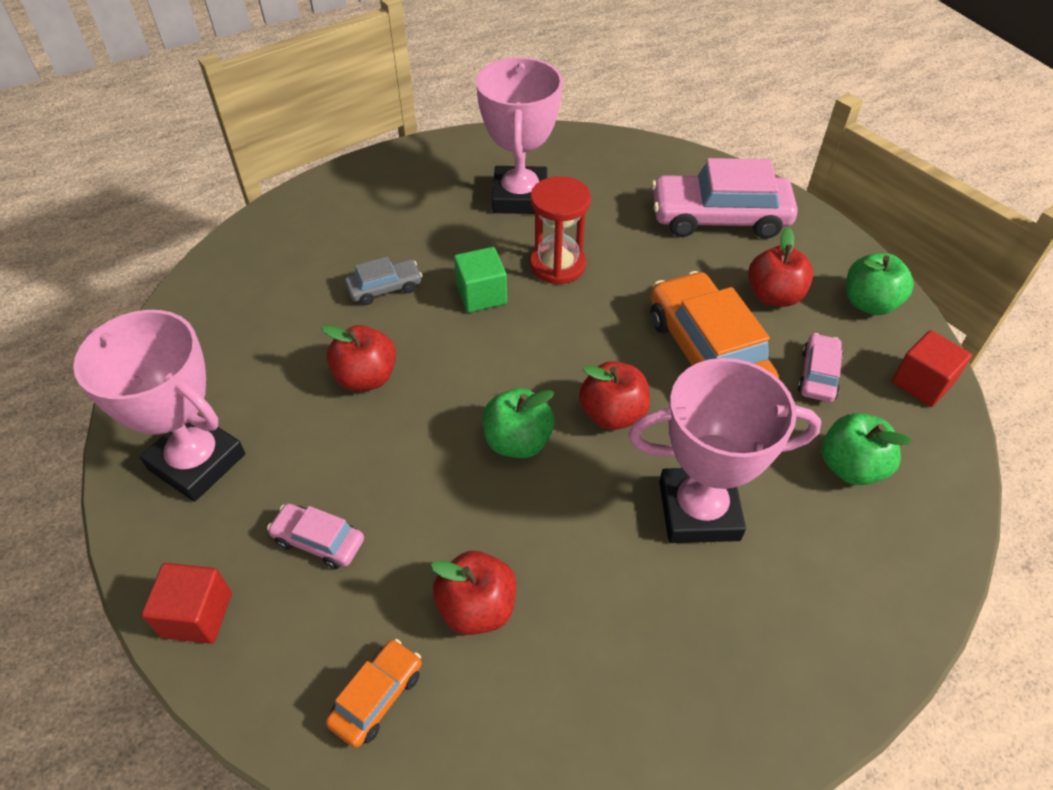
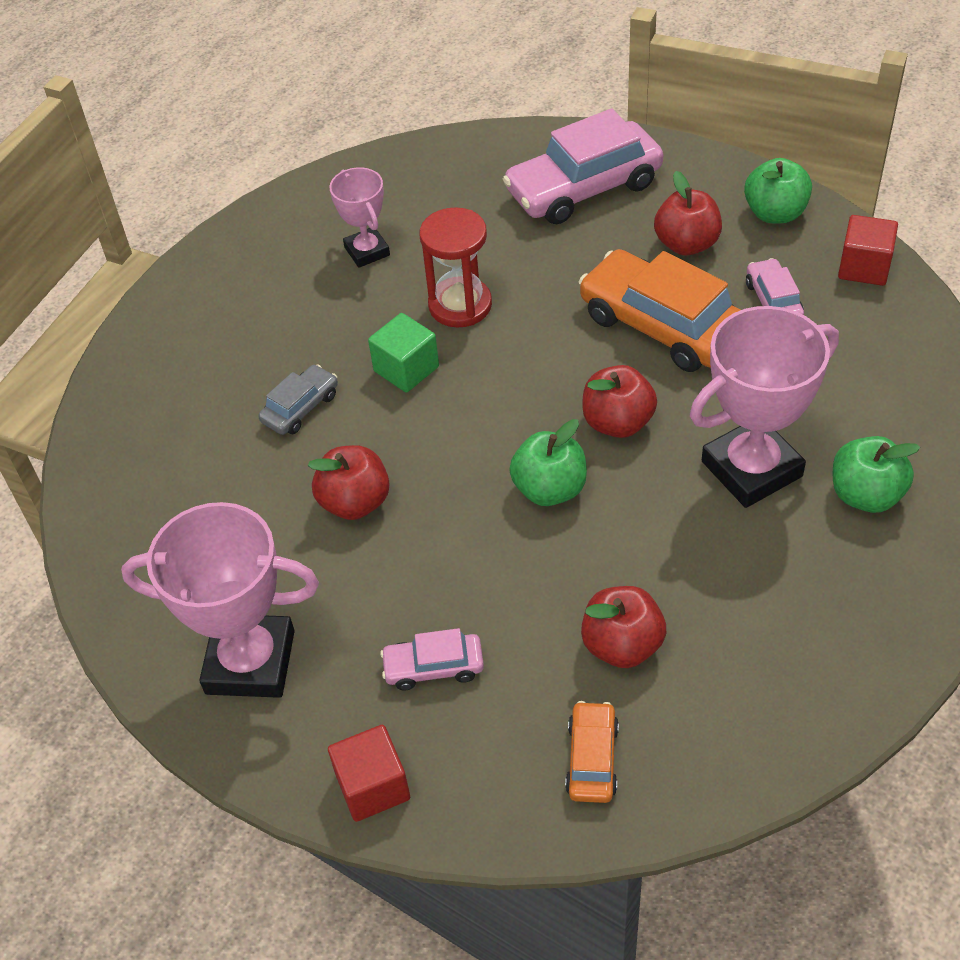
camera: 25 degrees left, 0 degrees up
pink trophy [476,57,563,214] -> pink trophy [329,167,390,268], size x0.56
green apple [822,413,912,485] -> green apple moved to [833,436,920,513]

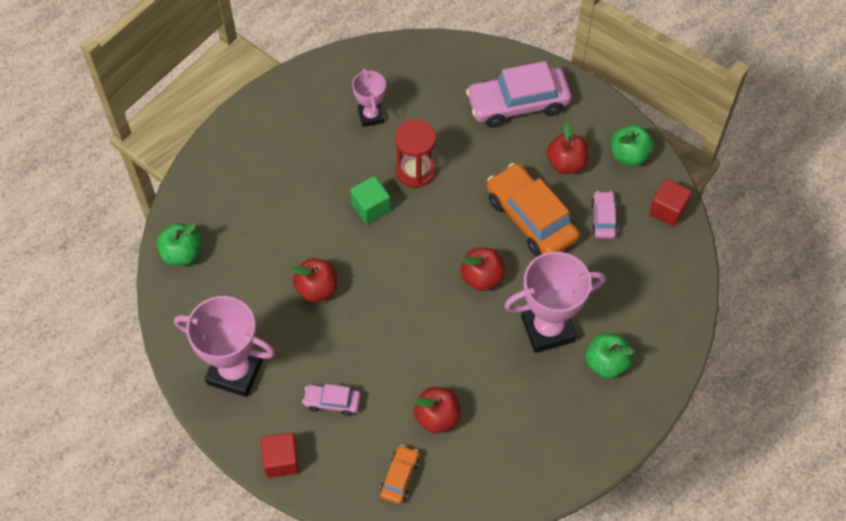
camera: 10 degrees right, 10 degrees up
grey car [258,364,338,435] -> none
green apple [509,419,587,506] -> green apple moved to [157,223,202,266]

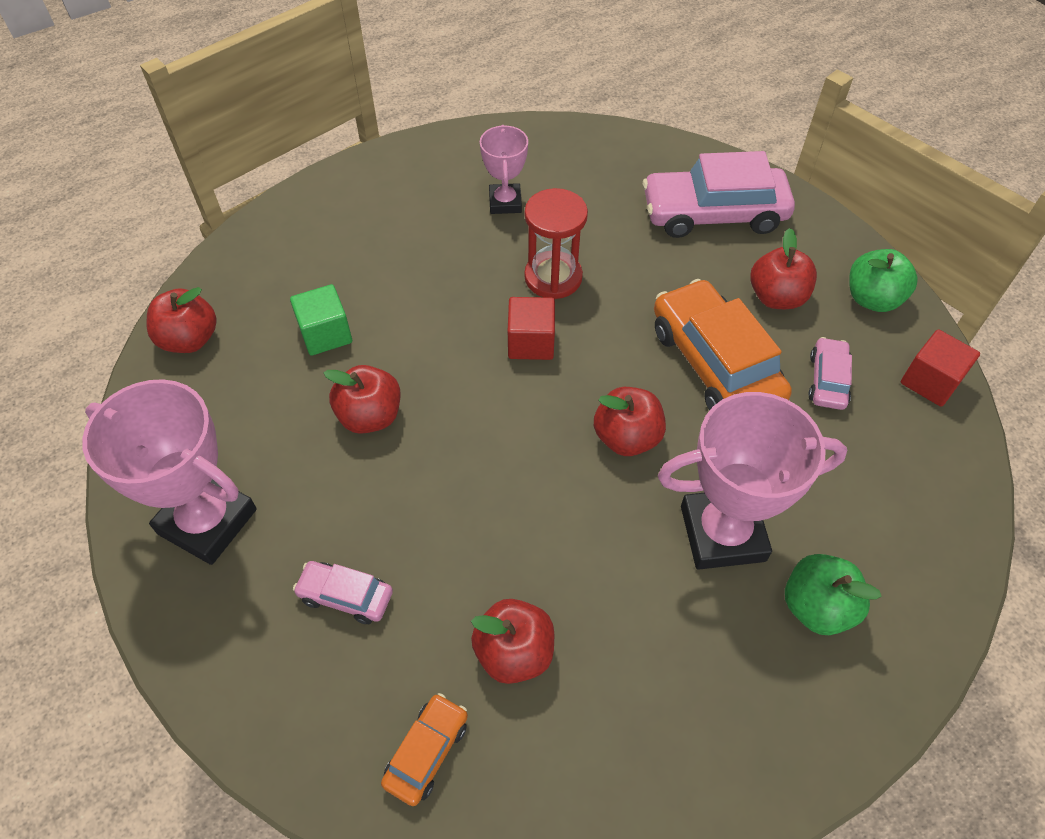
camera: 10 degrees right, 5 degrees down
green apple [157,223,202,266] -> red apple [147,287,217,353]
red cube [261,433,299,478] -> red cube moved to [508,297,555,360]
green cube [350,176,391,224] -> green cube moved to [290,284,352,356]

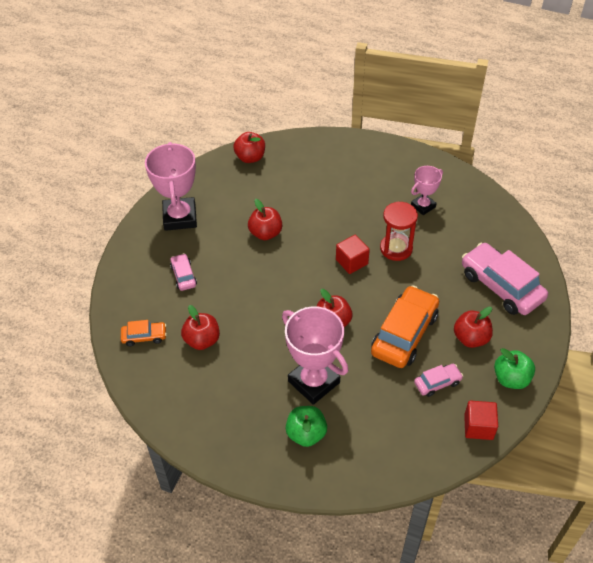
camera: 55 degrees right, 5 degrees down
green cube [290,284,352,356] -> none

